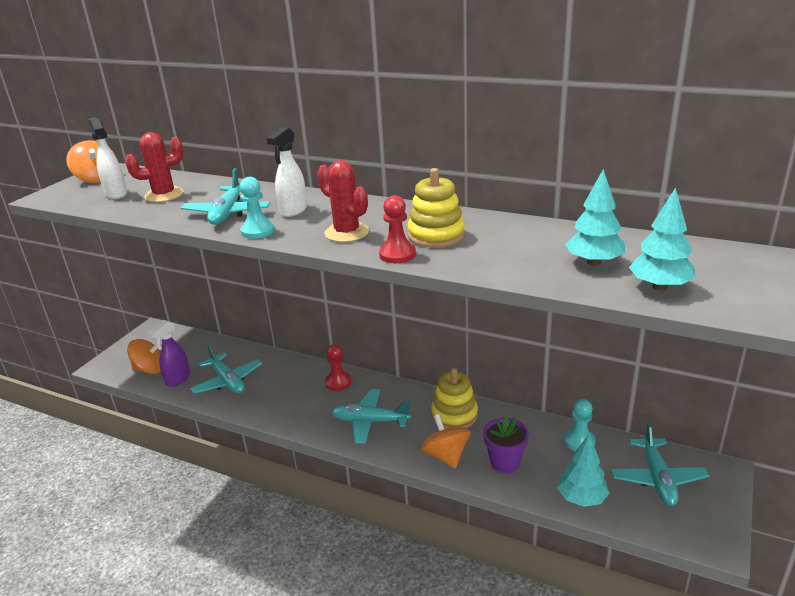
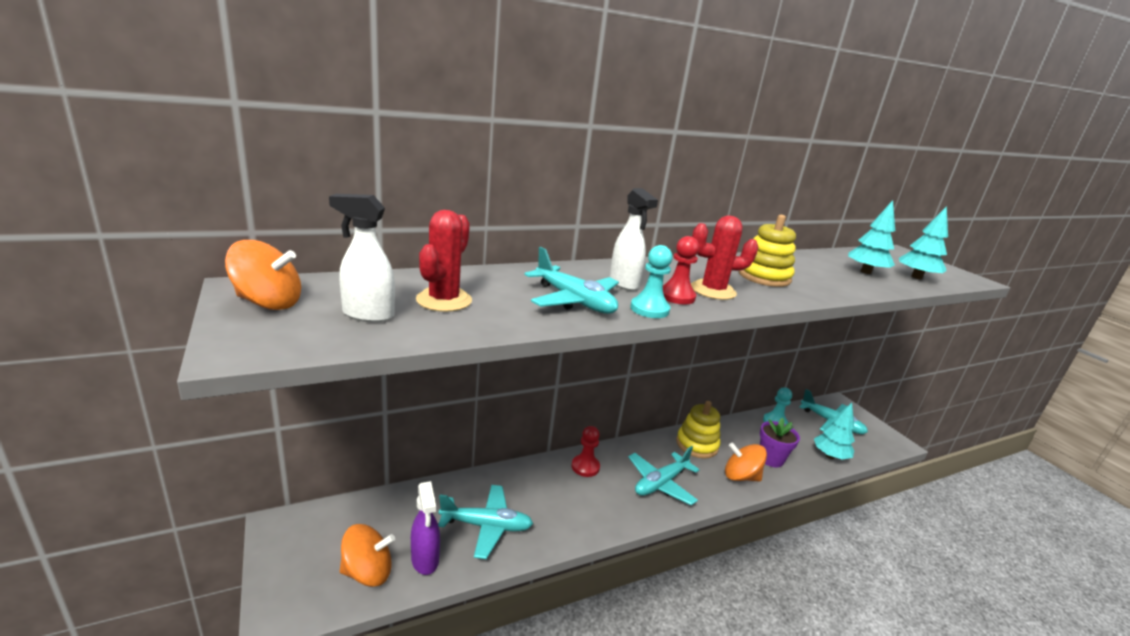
camera: 55 degrees left, 5 degrees down
orange spinning top [127,339,162,374] -> orange spinning top turned 45 degrees clockwise [340,524,395,587]
red pawn [379,195,416,263] -> red pawn moved to [663,236,699,304]

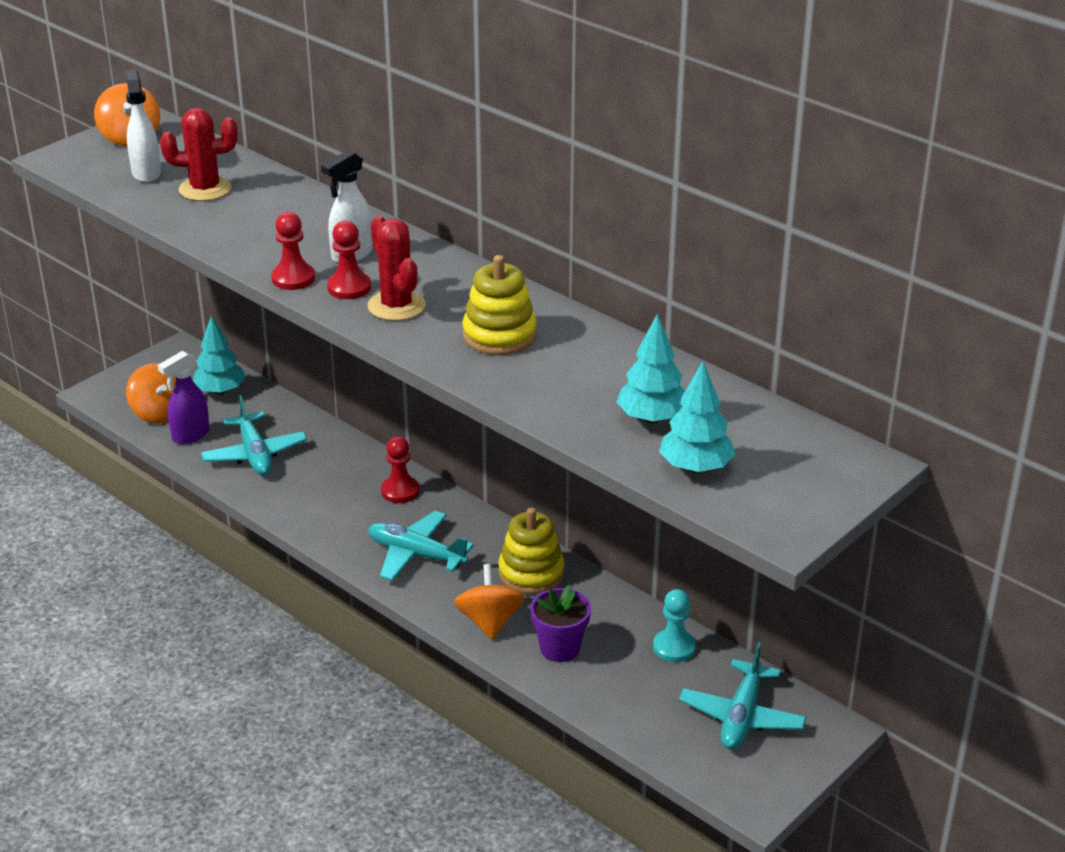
camera: 70 degrees right, 10 degrees up
turquoise plane [524,247,619,314] -> none
turquoise pawn [630,245,672,318] -> red pawn [271,212,315,290]
turquoise tree [814,403,855,459] -> turquoise tree moved to [193,316,246,395]

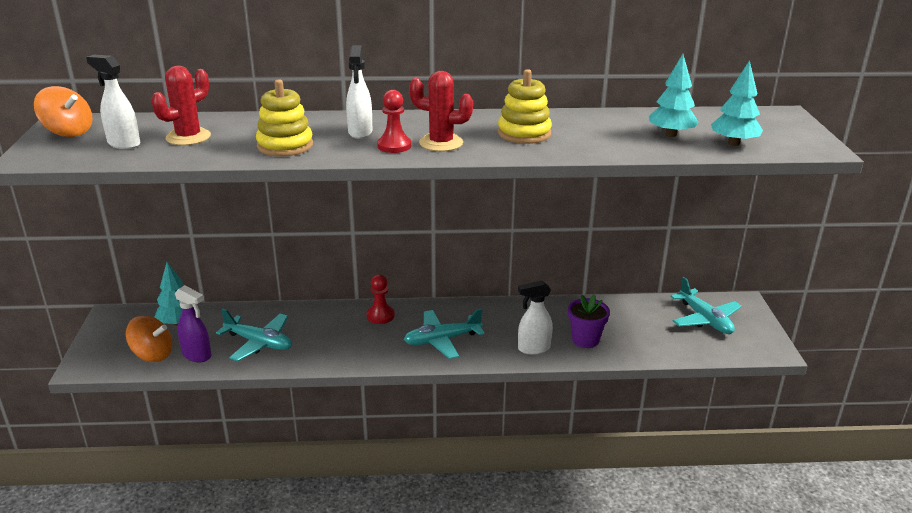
camera: 45 degrees left, 5 degrees down
purple spray bottle [158,351,210,444] -> purple spray bottle turned 60 degrees counterclockwise [175,285,211,362]
red pawn [271,212,315,290] -> none
orange spinning top [454,564,525,639] -> white spray bottle [518,281,553,355]
yellow stacking toy [498,508,564,594] -> yellow stacking toy moved to [256,79,313,157]
turquoise pawn [653,589,696,662] -> none

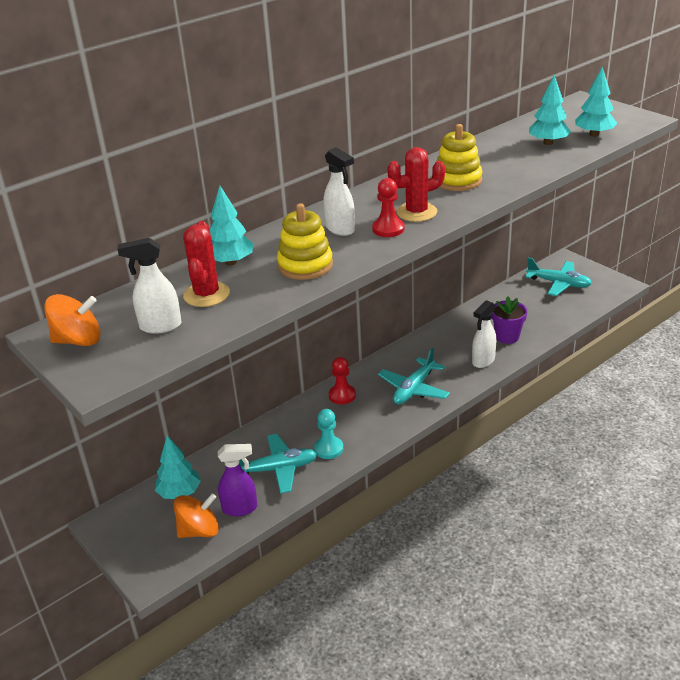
camera: 35 degrees left, 5 degrees up
none -> turquoise tree [210,186,254,266]
none -> turquoise pawn [314,409,343,459]

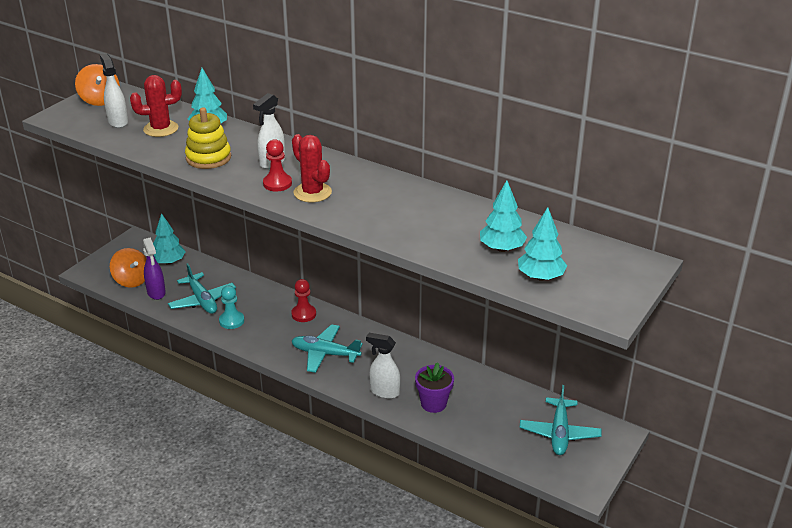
camera: 70 degrees right, 0 degrees up
yellow stacking toy [437,124,482,191] -> none

